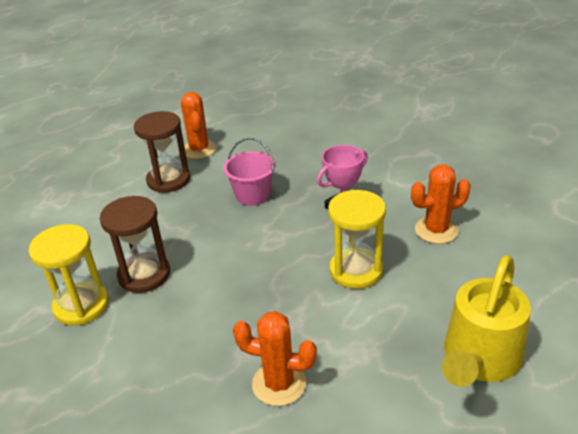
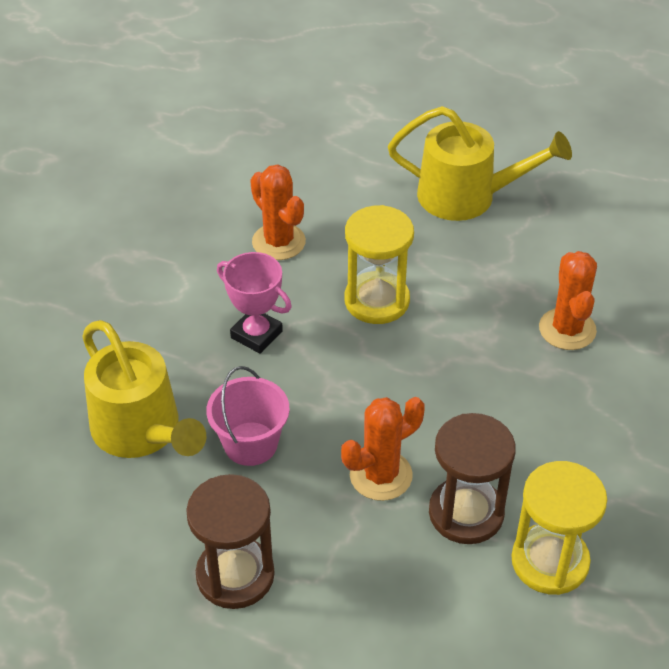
camera: 110 degrees left, 10 degrees up
orange cactus [181,92,217,159] -> orange cactus moved to [341,397,425,501]
none -> yellow watering can [82,320,207,458]

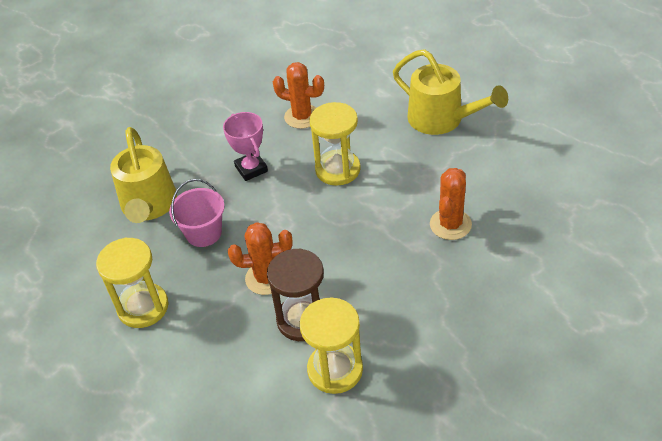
camera: 30 degrees right, 0 degrees up
brown hourglass [186,474,275,609] -> yellow hourglass [96,238,169,328]
orange cactus [250,164,306,260] -> orange cactus turned 60 degrees counterclockwise [273,62,324,129]

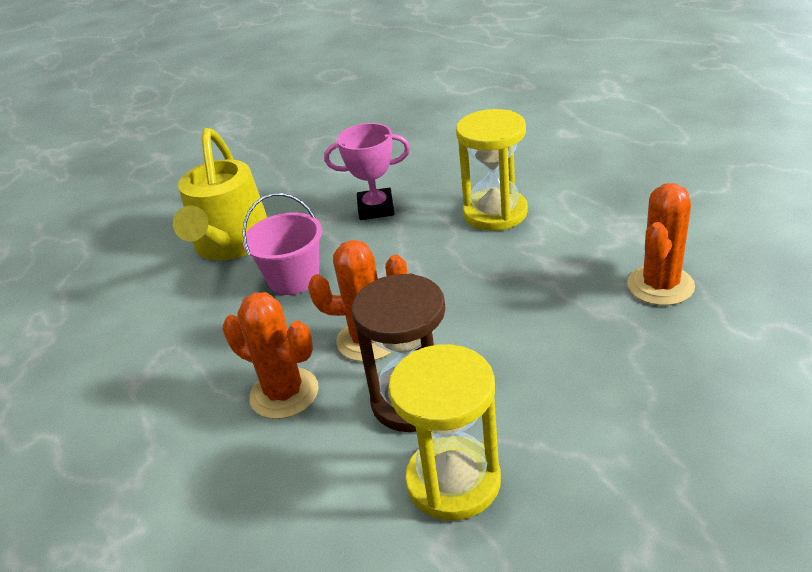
camera: 10 degrees right, 10 degrees down
yellow hourglass [96,238,169,328] -> none
pink trophy [223,112,268,181] -> pink trophy turned 75 degrees counterclockwise [324,123,410,220]
orange cactus [273,62,324,129] -> orange cactus moved to [223,292,319,419]
yellow watering can [393,49,508,135] -> none

